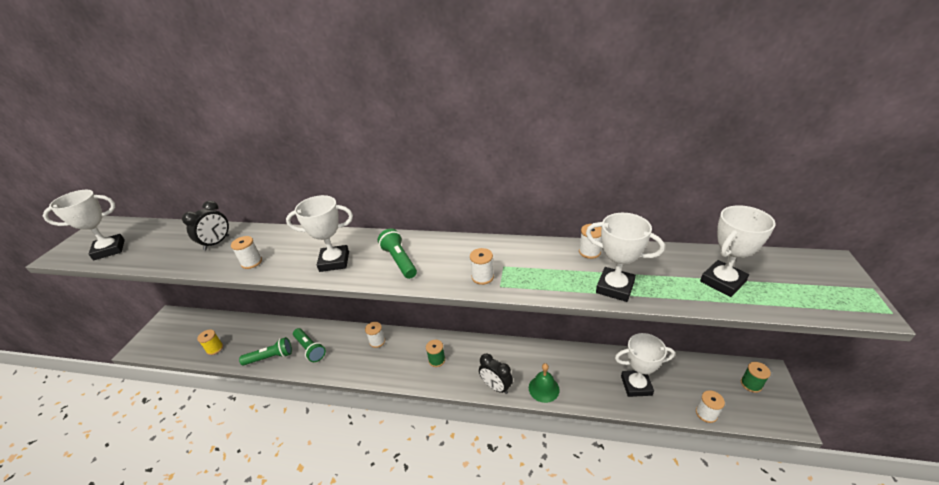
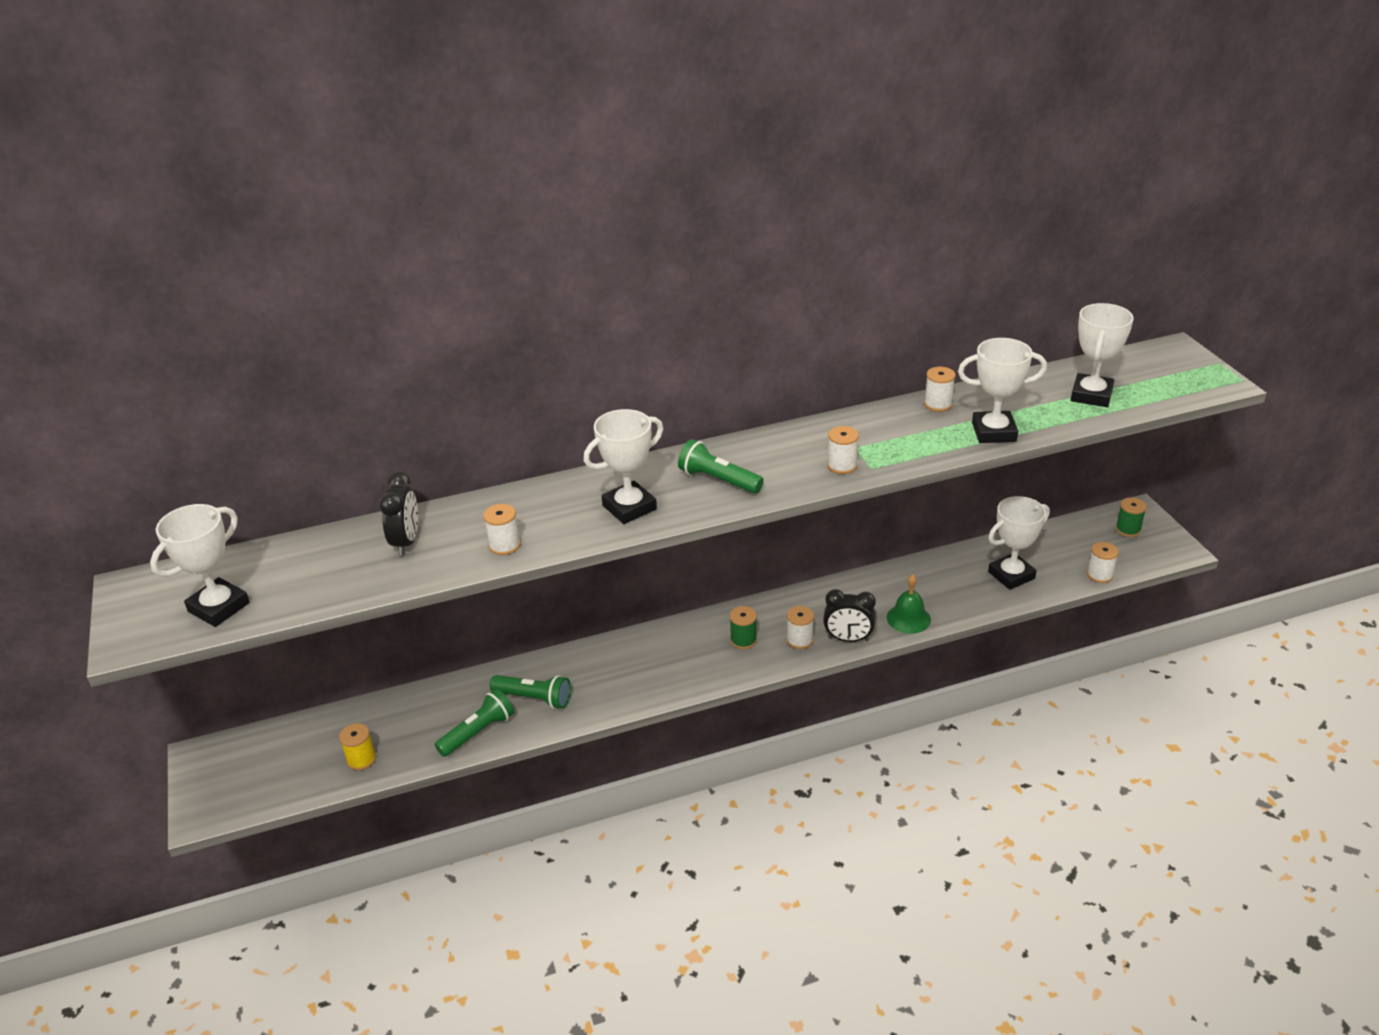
camera: 30 degrees left, 0 degrees up
white spool [365,322,385,348] -> white spool moved to [786,606,814,649]

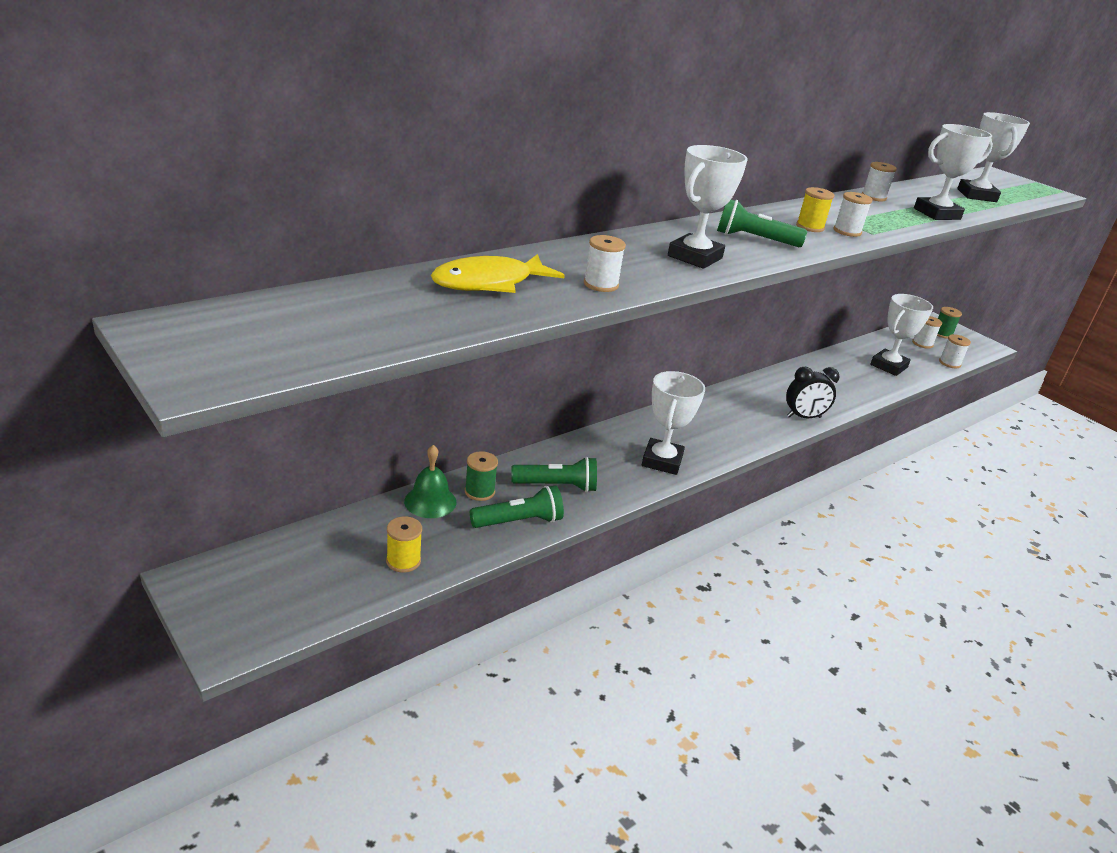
camera: 25 degrees left, 5 degrees down
white trophy [150,504,250,627] -> white trophy moved to [642,371,705,475]
black clock [379,472,418,556] -> yellow fish [431,254,565,293]
green flashlight [435,689,514,757] -> green flashlight turned 45 degrees clockwise [470,485,564,528]
green spool [730,606,757,649] -> green spool moved to [465,451,498,501]
white spool [786,606,814,649] -> white spool moved to [912,316,942,349]
green bell [887,574,931,634] -> green bell moved to [404,445,456,518]
none -> yellow spool [796,187,834,232]

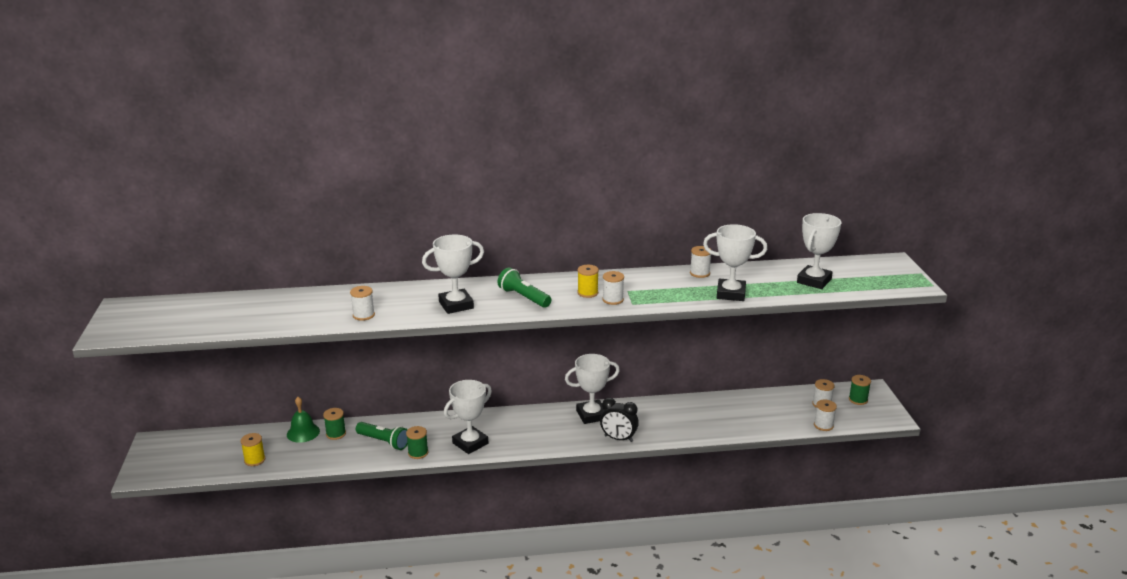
camera: 35 degrees right, 5 degrees down
yellow fish [431,254,565,293] -> none
green flashlight [470,485,564,528] -> none
white trophy [870,294,933,376] -> white trophy moved to [565,354,620,424]
none -> green spool [406,426,428,459]

